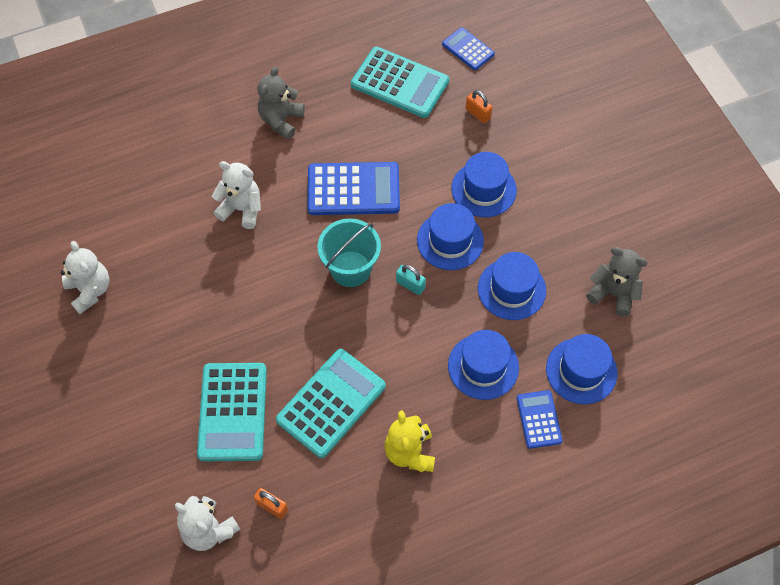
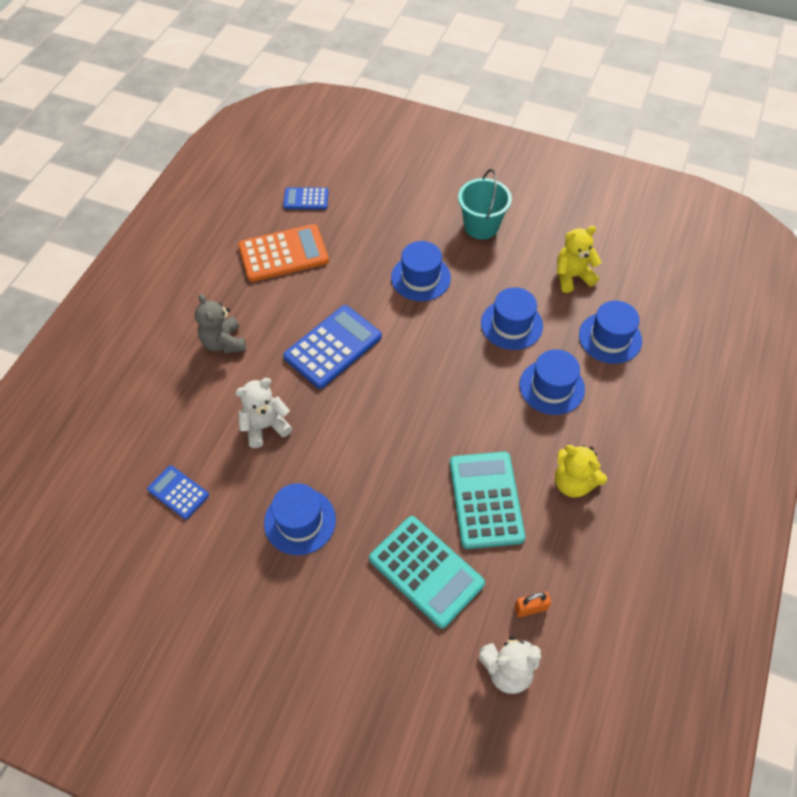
camera: 45 degrees left, 5 degrees down
white teddy bear [61,241,110,314] -> none
turquoise bucket [317,219,381,287] -> turquoise bucket moved to [458,169,512,240]
turquoise calculator [351,47,449,118] -> orange calculator [238,224,329,282]
turquoise padlock [396,264,426,295] -> none
blue hat [417,203,484,270] -> blue hat moved to [264,483,336,555]
orange padlock [465,90,492,123] -> none
blue calculator [517,390,563,449] -> blue calculator moved to [147,465,209,519]
grey teddy bear [586,247,648,316] -> yellow teddy bear [557,226,601,293]

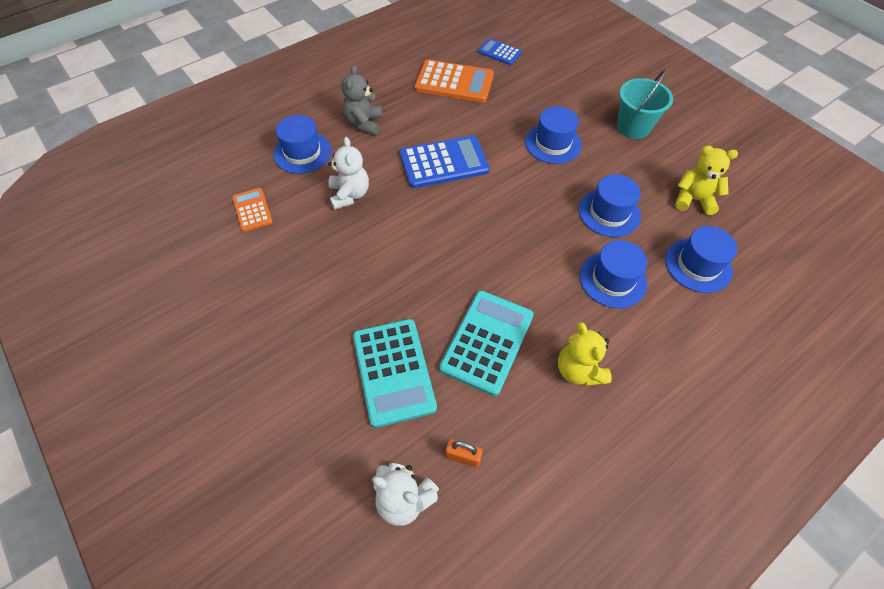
camera: 30 degrees right, 0 degrees up
blue calculator [147,465,209,519] -> orange calculator [232,188,273,232]
white teddy bear [235,378,292,448] -> white teddy bear turned 75 degrees clockwise [328,137,369,210]
blue hat [264,483,336,555] -> blue hat moved to [273,115,332,174]

